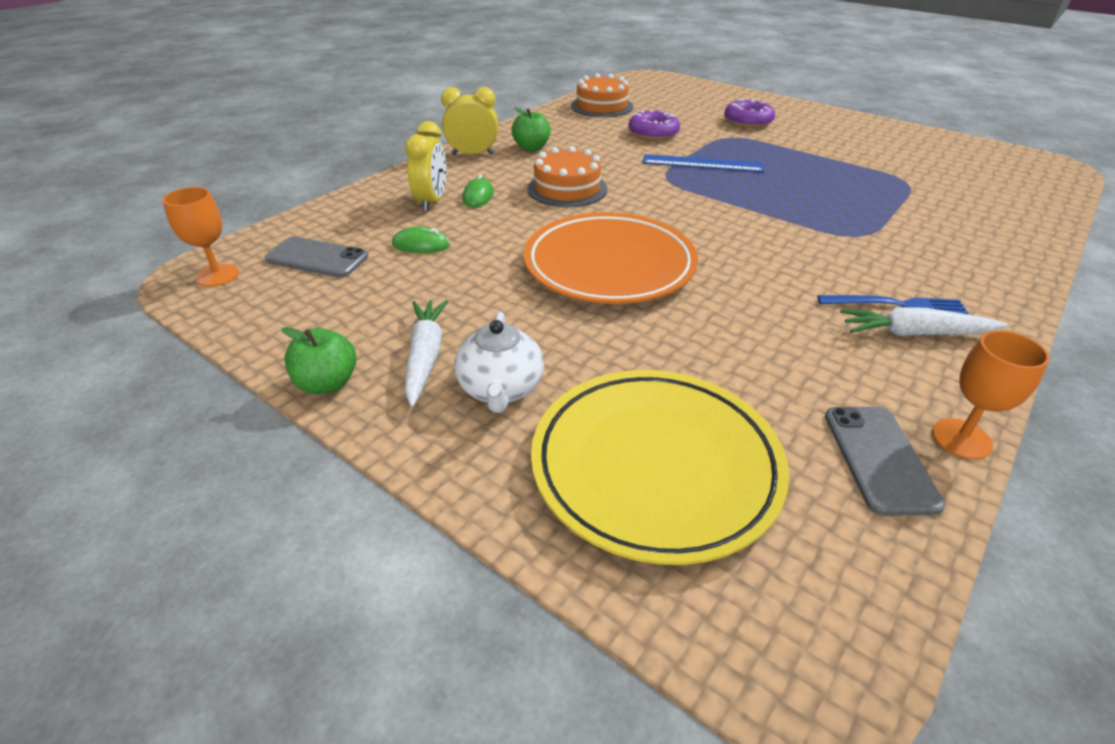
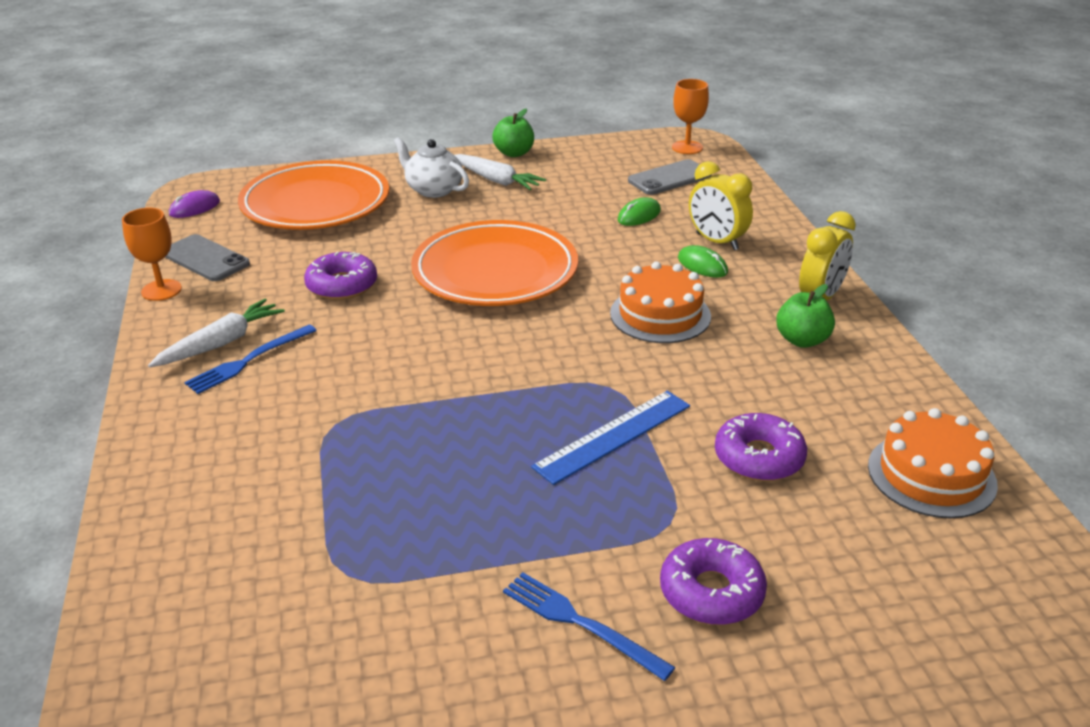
camera: 130 degrees right, 5 degrees down
yellow plate [531,370,789,565] -> orange plate [238,160,389,230]
none -> purple mouse [169,190,220,218]
none -> purple donut [304,252,377,300]
none -> blue fork [503,572,675,681]

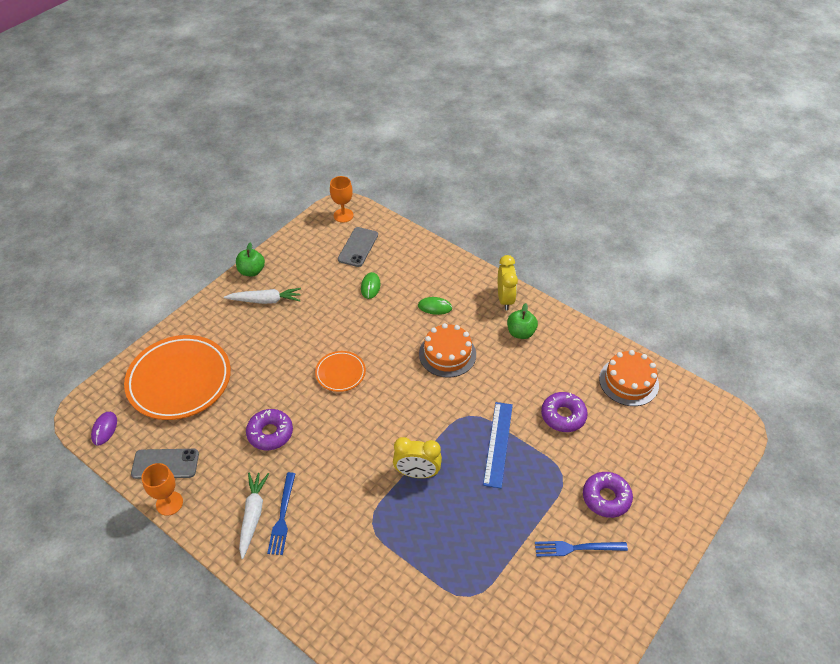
camera: 40 degrees left, 15 degrees up
white teapot [394,137,469,198] -> none
orange plate [411,220,578,306] -> orange plate [315,351,366,392], size x0.49
yellow clock [689,161,753,250] -> yellow clock moved to [393,437,442,478]

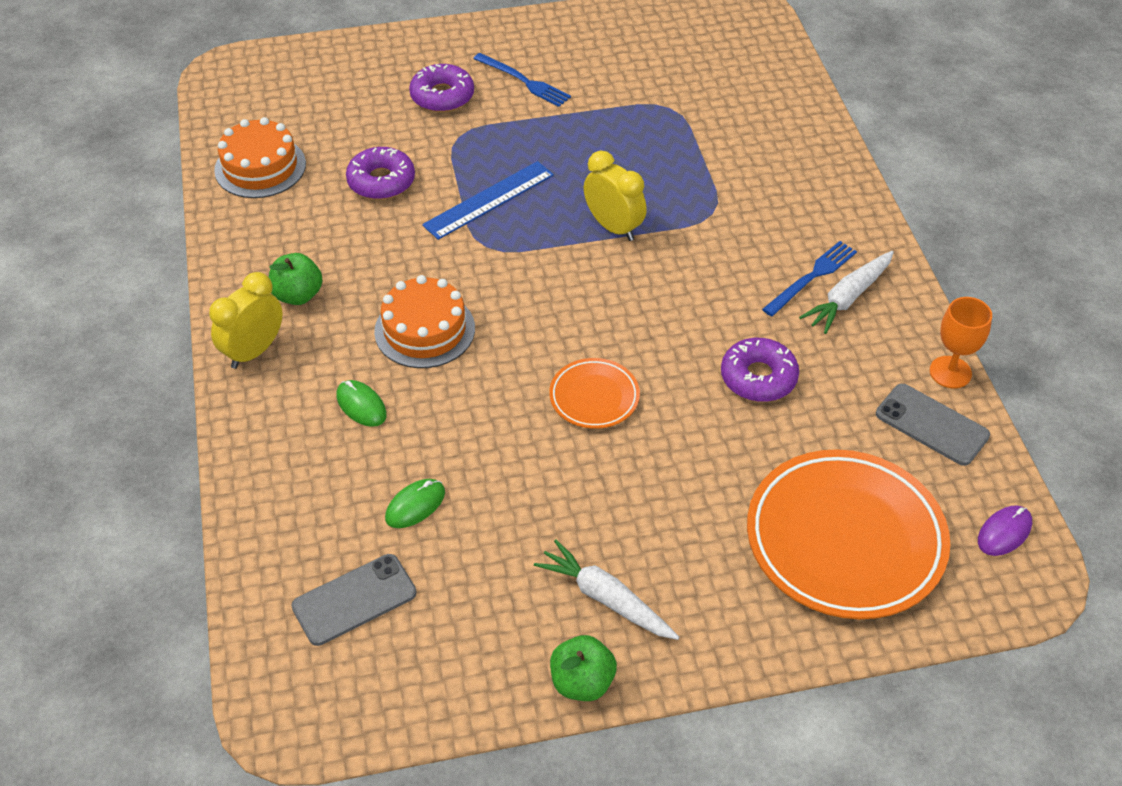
camera: 140 degrees left, 0 degrees up
orange goblet [330,176,354,223] -> none

